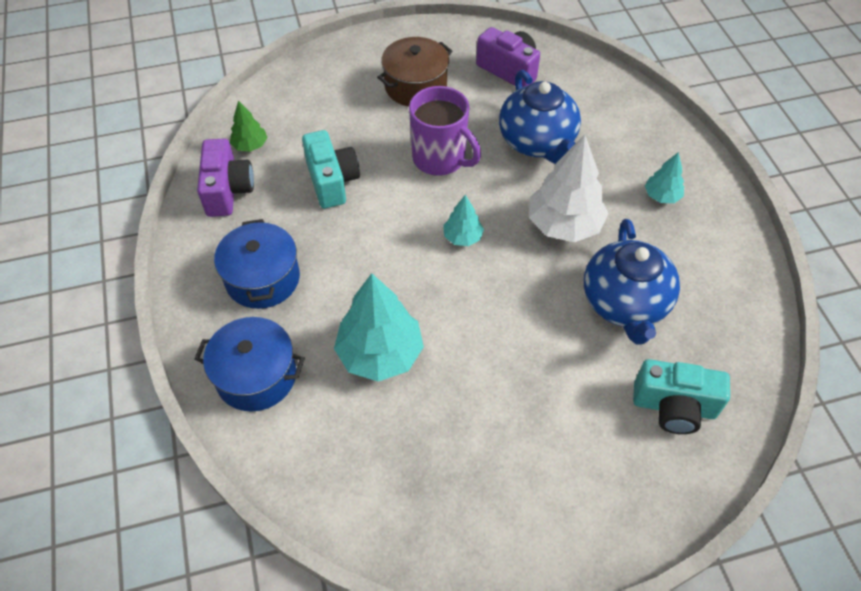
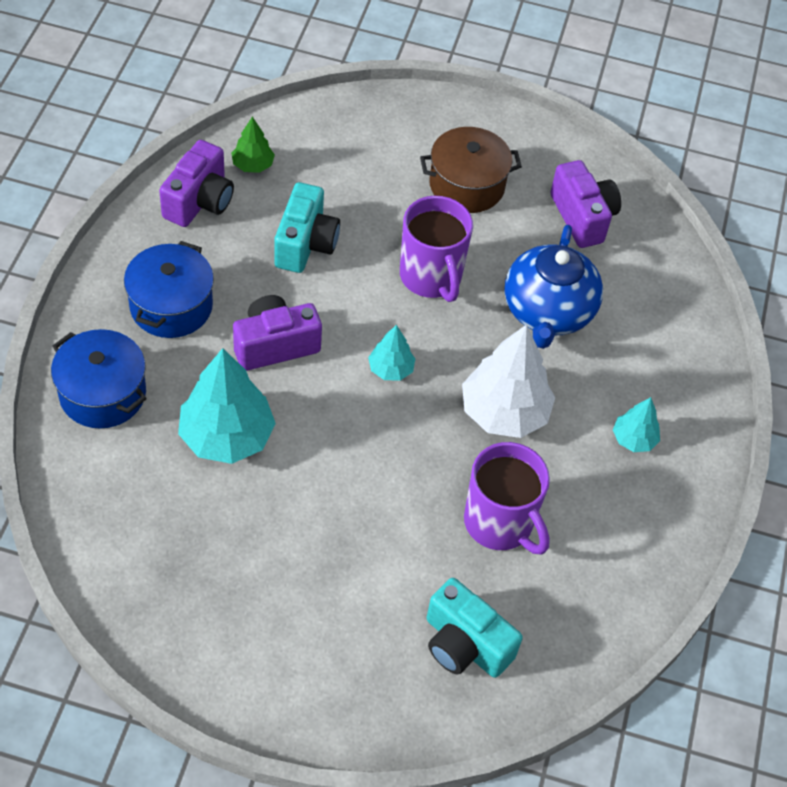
camera: 25 degrees right, 0 degrees up
blue teapot [584,219,680,345] -> purple mug [464,442,550,555]
none -> purple camera [233,295,322,371]

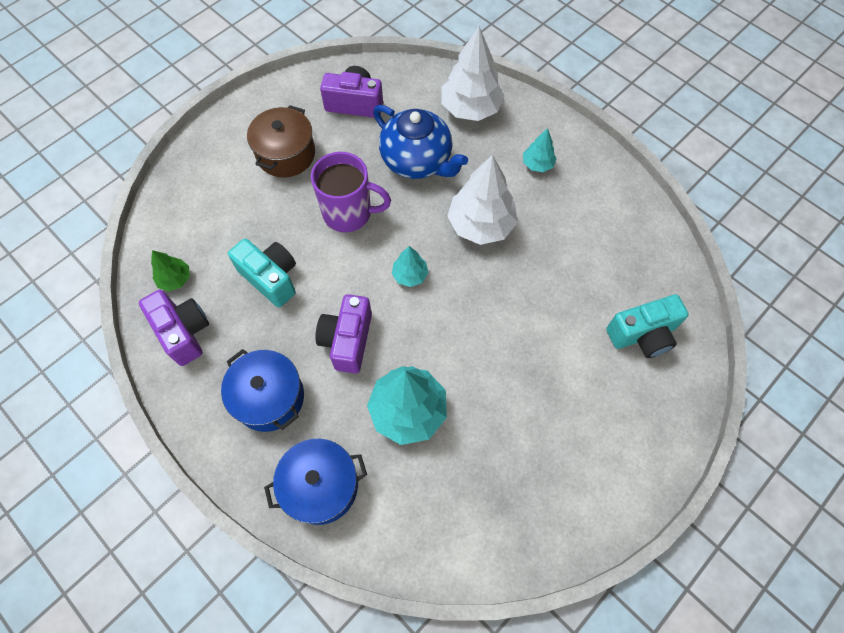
camera: 55 degrees left, 10 degrees up
purple mug [464,442,550,555] -> none
none -> white tree [441,26,504,121]

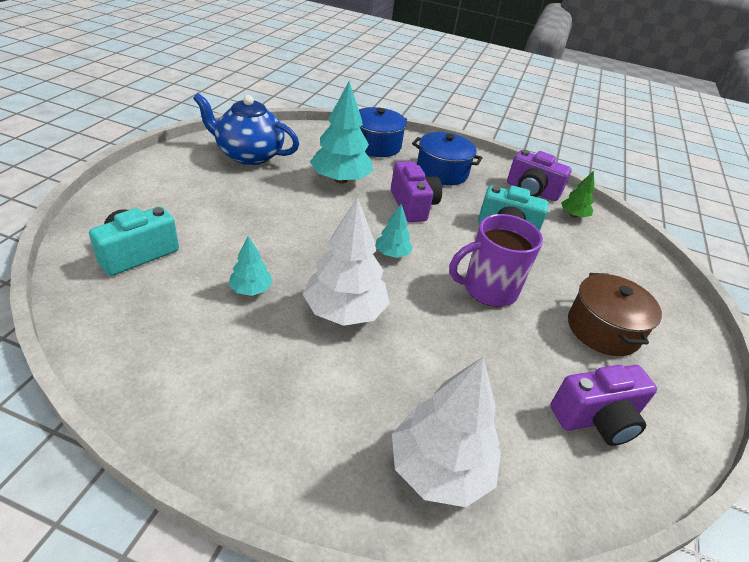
camera: 150 degrees right, 25 degrees down
blue teapot [373,105,468,179] -> blue teapot moved to [193,93,299,165]
turquoise tree [523,128,557,172] -> turquoise tree moved to [228,236,273,296]

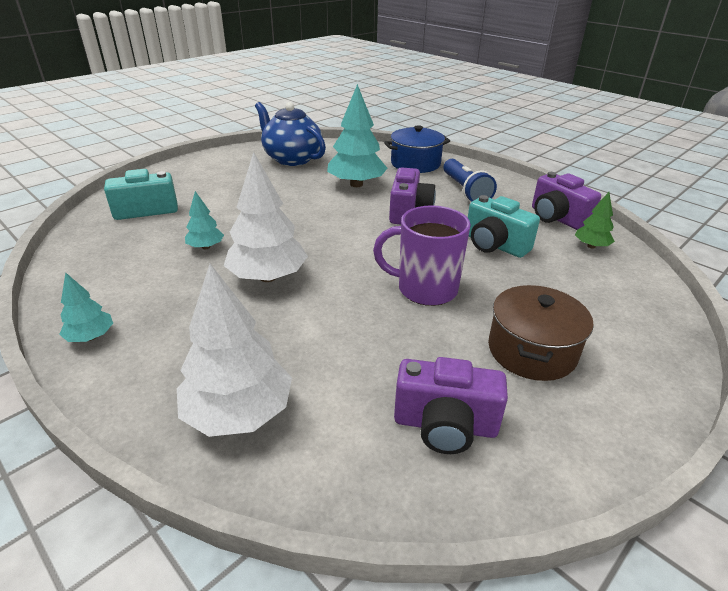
camera: 30 degrees right, 5 degrees down
turquoise tree [376,204,413,258] -> turquoise tree moved to [59,272,113,342]
blue pot [412,132,483,186] -> blue flashlight [443,159,497,202]

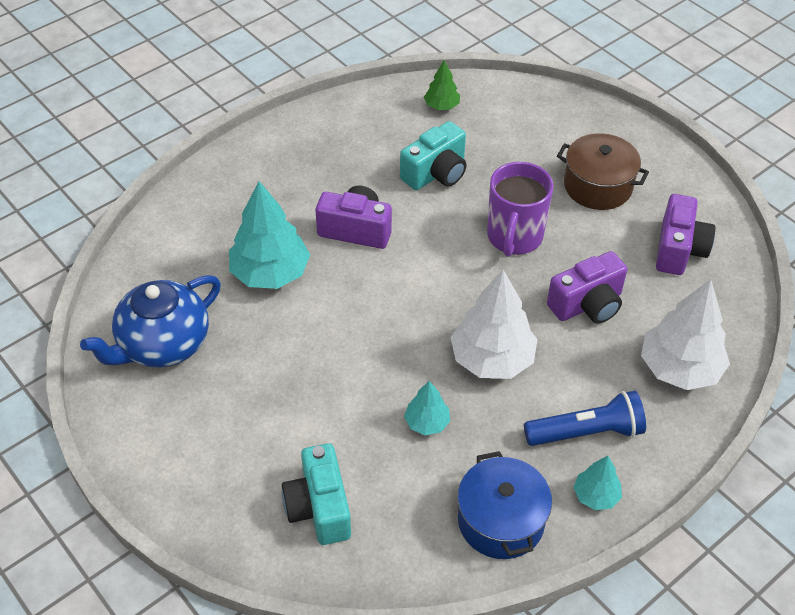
camera: 85 degrees left, 15 degrees up
blue pot [384,125,450,173] -> blue pot moved to [458,451,552,559]
blue flashlight [443,159,497,202] -> blue flashlight moved to [524,391,646,446]
purple camera [532,172,601,230] -> purple camera moved to [547,251,627,324]

